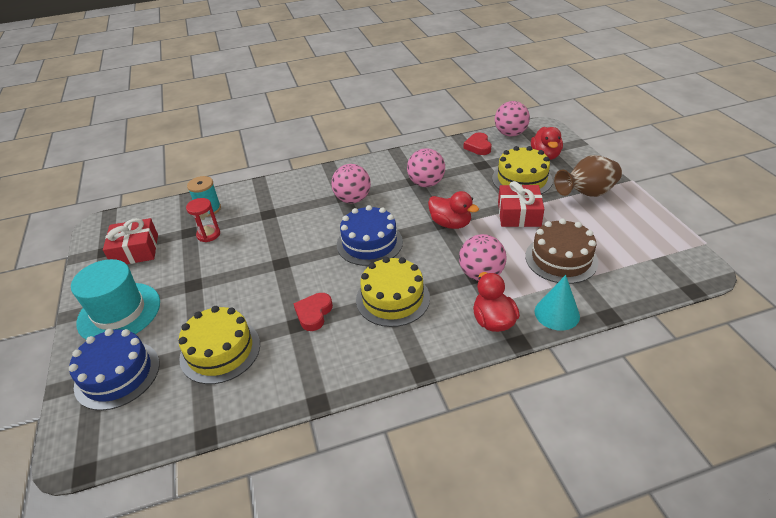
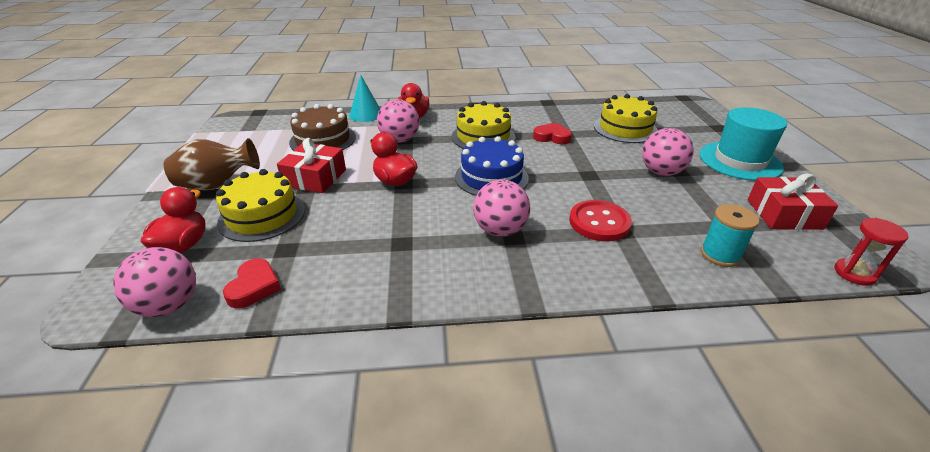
camera: 170 degrees left, 5 degrees down
blue cake [69,329,160,410] -> none
red hourglass [186,198,220,242] -> red hourglass moved to [835,218,909,286]
red heart [293,293,333,331] -> red heart turned 105 degrees counterclockwise [533,122,572,144]
pink ball [407,148,445,187] -> pink ball moved to [642,128,694,176]
none -> red button [569,200,632,241]

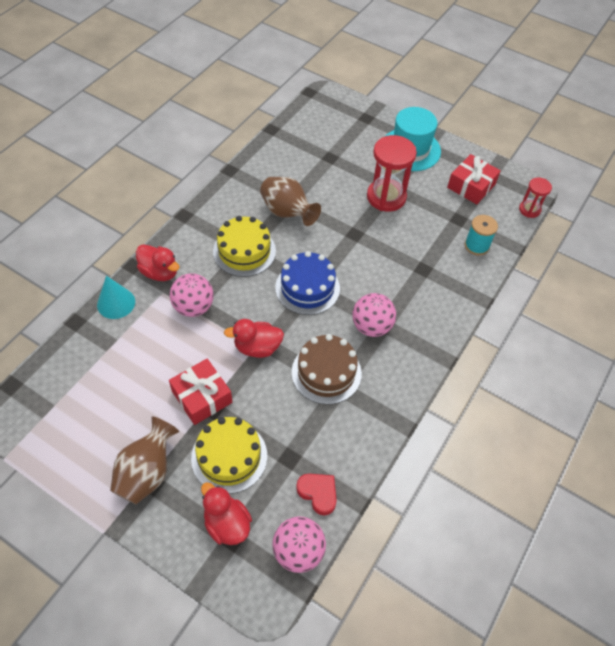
camera: 55 degrees left, 20 degrees up
brown cake [289,104,356,150] -> brown cake moved to [292,334,362,405]
red heart [533,122,572,144] -> brown vase [260,177,321,226]
red button [569,200,632,241] -> none
yellow cake [594,94,658,143] -> none
pink ball [642,128,694,176] -> red hourglass [367,135,417,212]

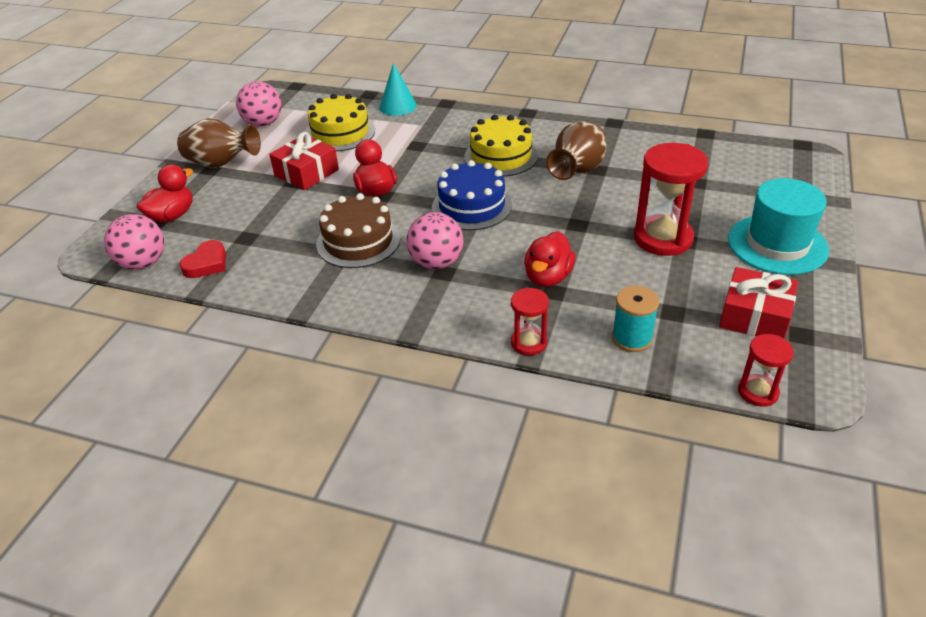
camera: 80 degrees right, 15 degrees down
red duck [136,244,180,281] -> red duck moved to [524,231,576,287]
pink ball [170,273,214,317] -> pink ball moved to [236,81,281,127]
yellow cake [191,417,267,494] -> yellow cake moved to [307,94,375,151]
none -> red hourglass [511,288,549,355]

